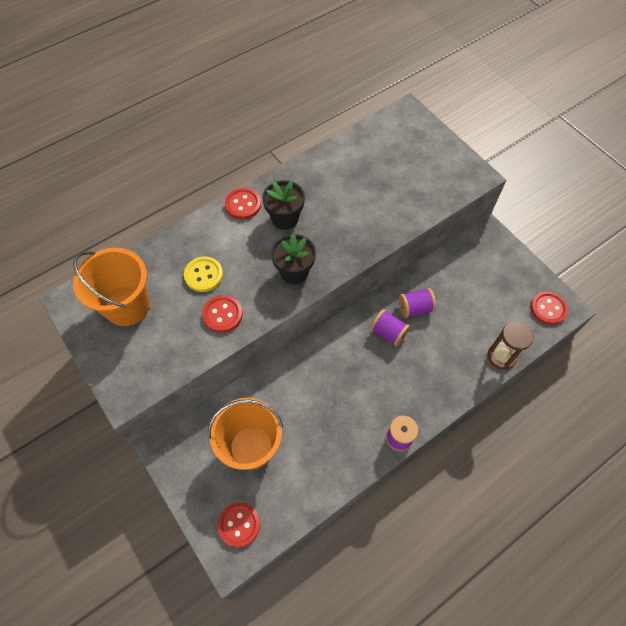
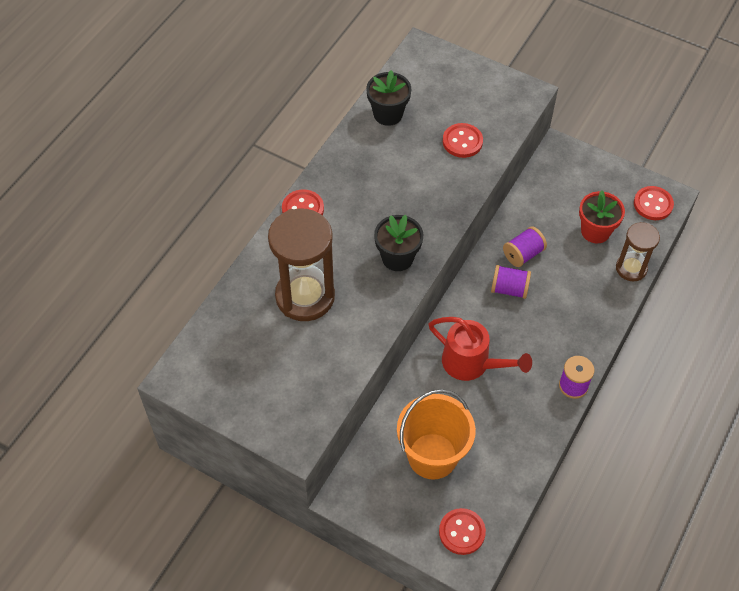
camera: 25 degrees left, 5 degrees down
orange bucket [73,248,150,326] -> none
yellow button [184,257,223,292] -> brown hourglass [268,208,335,321]
red button [202,295,243,333] -> red button moved to [443,123,483,158]
black flower pot [262,180,305,230] -> black flower pot moved to [366,70,411,126]
none -> red watering can [429,317,532,381]
none -> red flower pot [579,191,625,243]

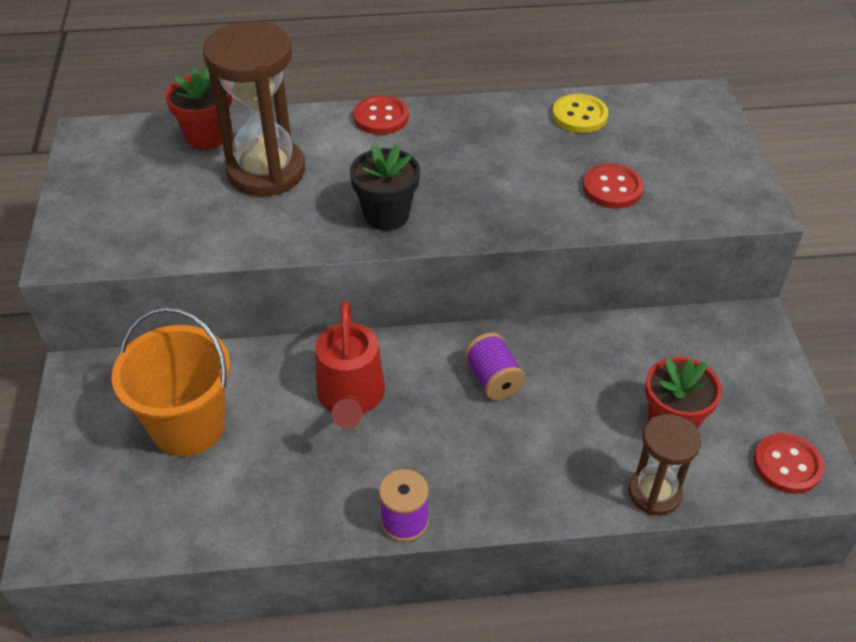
camera: 55 degrees right, 10 degrees down
black flower pot [366,70,411,126] -> yellow button [552,94,608,133]
red button [439,508,486,555] -> none
purple spool [503,226,547,267] -> none
none -> red flower pot [165,67,232,150]

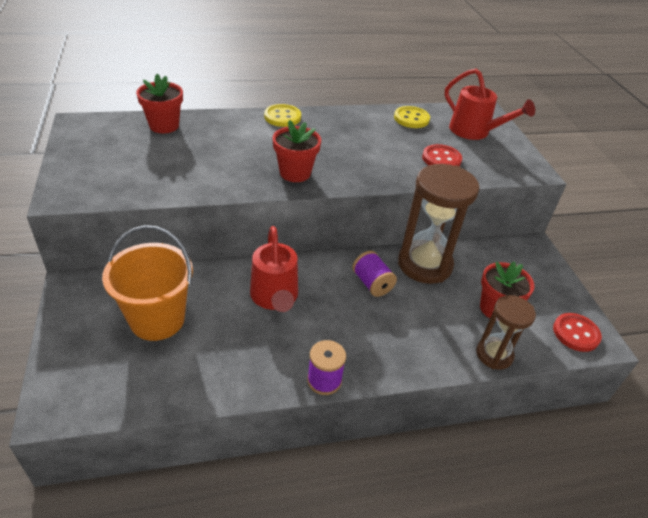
camera: 10 degrees left, 5 degrees down
brown hourglass [203,21,305,197] -> brown hourglass moved to [398,164,480,284]
black flower pot [350,144,420,231] -> red flower pot [273,120,321,182]
red button [353,95,409,135] -> yellow button [264,104,301,127]
none -> red watering can [445,68,535,140]

